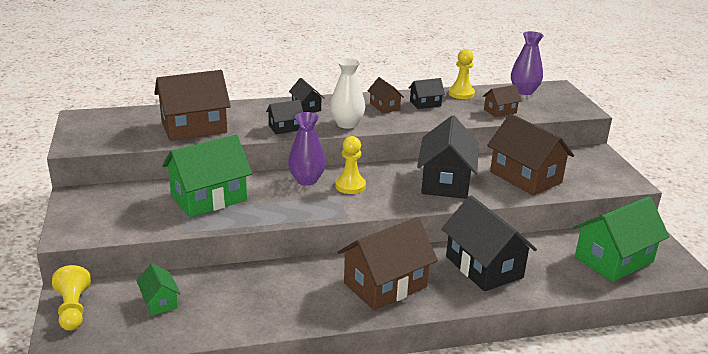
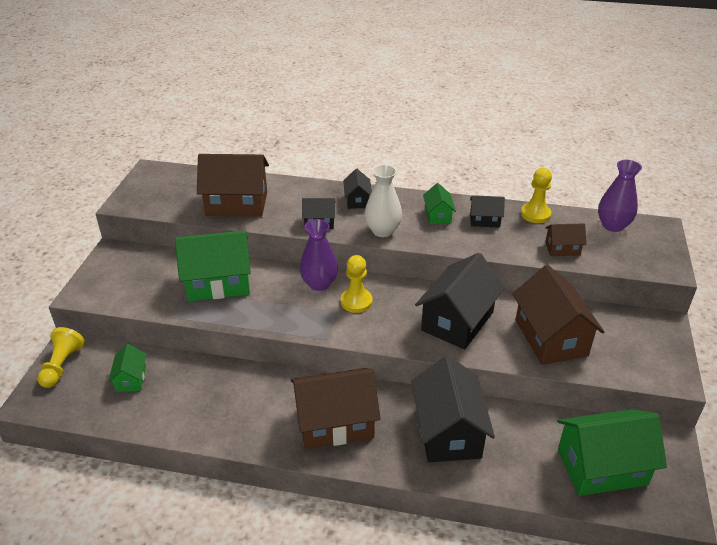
camera: 25 degrees right, 10 degrees up
brown house [367,77,404,113] -> green house [423,183,456,224]

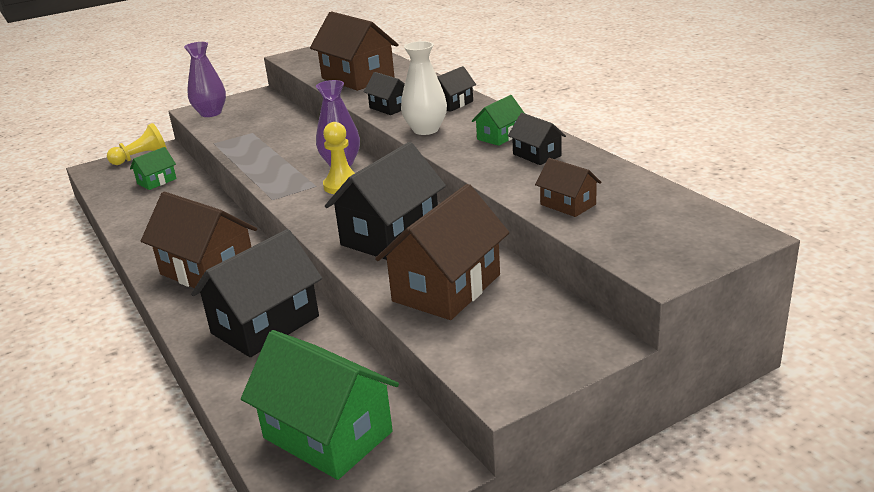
camera: 50 degrees right, 10 degrees down
green house [175,231,251,301] -> none
black house [415,253,505,349] -> black house turned 45 degrees counterclockwise [325,142,446,260]
yellow pawn [521,168,552,223] -> none
purple vase [598,160,642,232] -> purple vase moved to [184,42,226,117]

